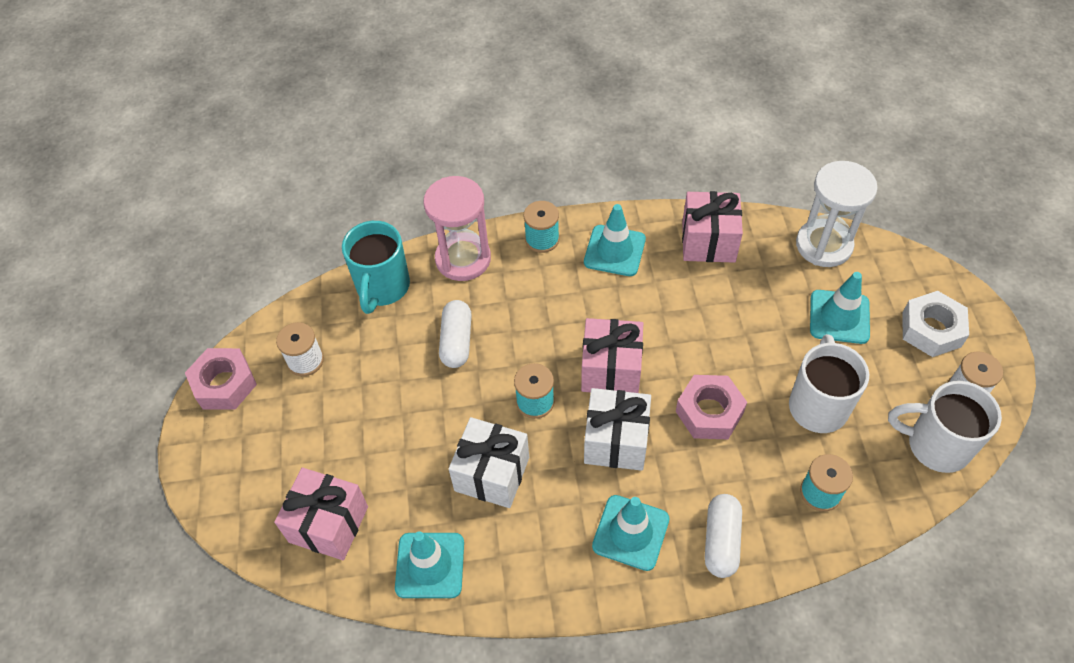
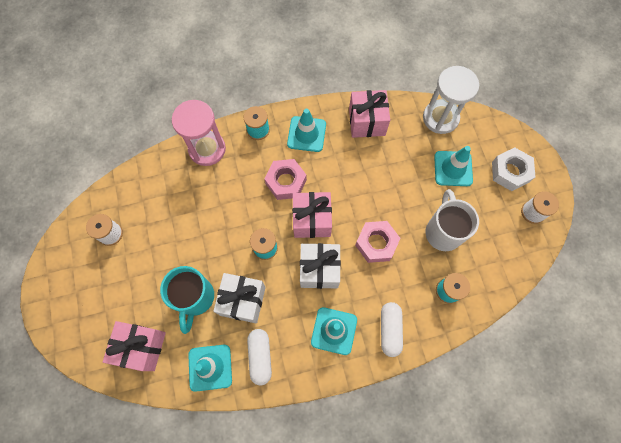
camera: 10 degrees left, 15 degrees up
pink nut [185,348,257,410] -> pink nut moved to [264,159,307,200]
turquoise mug [342,221,410,314] -> turquoise mug moved to [160,266,214,334]
white capsule [439,300,472,368] -> white capsule moved to [247,329,272,385]
white mug [888,381,1002,473] -> none

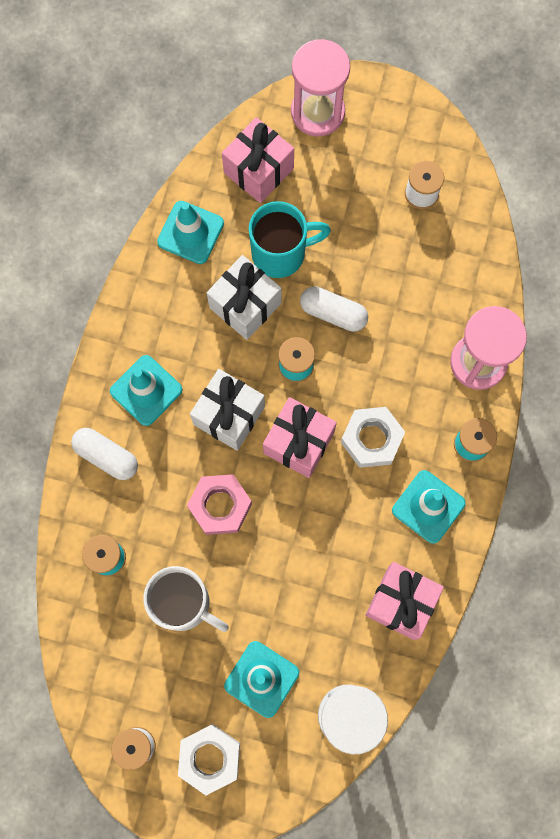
camera: 120 degrees right, 5 degrees up
turquoise mug [160,266,214,334] -> turquoise mug turned 135 degrees clockwise [249,201,331,278]
white capsule [247,329,272,385] -> white capsule moved to [300,286,368,332]
pink nut [264,159,307,200] -> white nut [341,407,405,468]
none -> pink hourglass [291,39,350,136]

